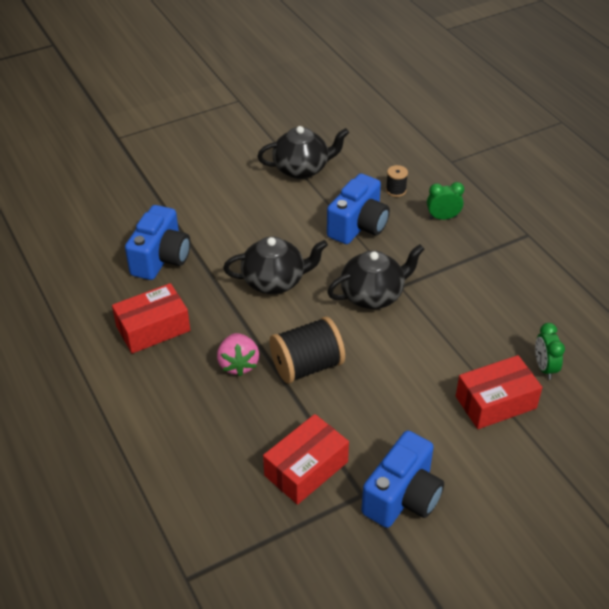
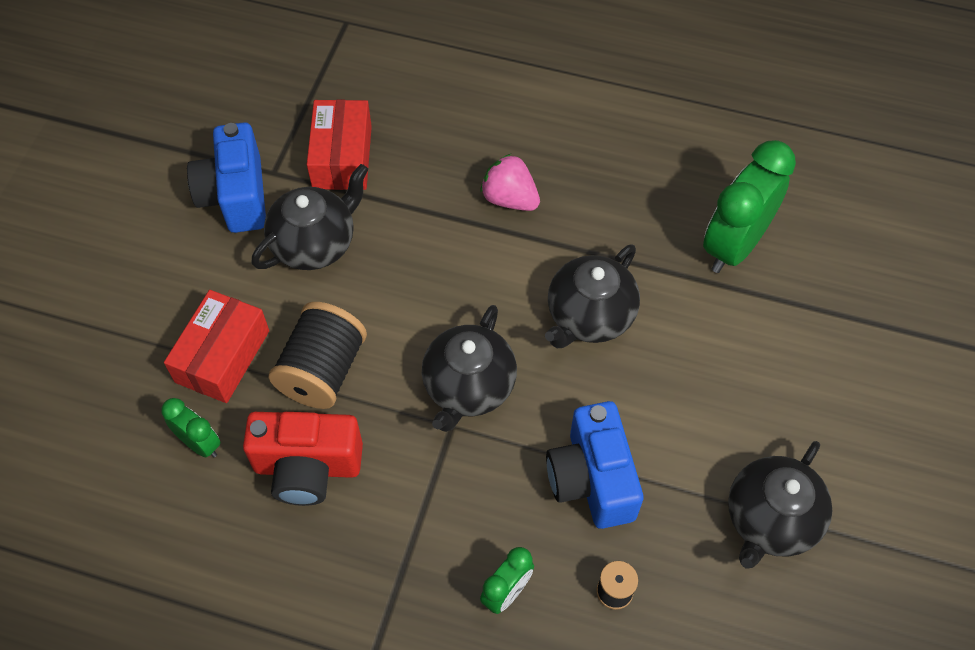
camera: 135 degrees right, 15 degrees up
red box [112,283,190,354] -> none
blue camera [125,205,190,280] -> green clock [703,140,796,273]
black spool [269,317,345,384] -> black spool moved to [269,302,367,409]
none -> red camera [243,412,363,506]
none -> black teapot [252,164,369,270]

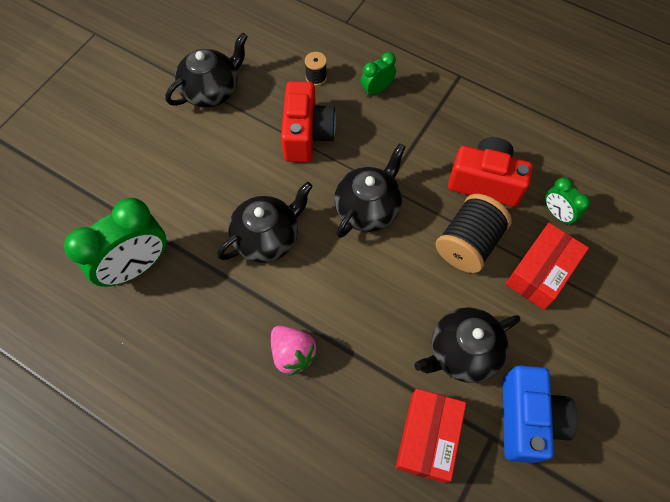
camera: 165 degrees left, 5 degrees up
blue camera [546,401,643,529] -> red camera [281,81,336,162]

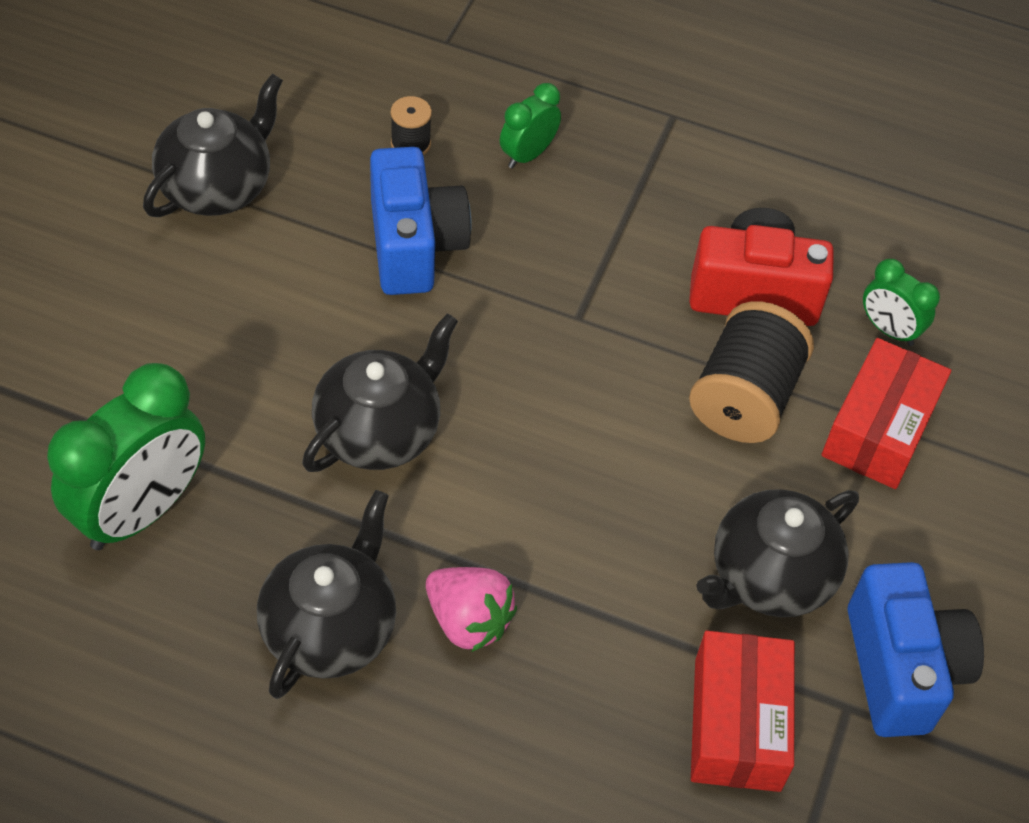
camera: 15 degrees left, 10 degrees down
red camera [281,81,336,162] -> blue camera [370,147,471,295]
black teapot [334,143,406,238] -> black teapot moved to [257,490,396,699]

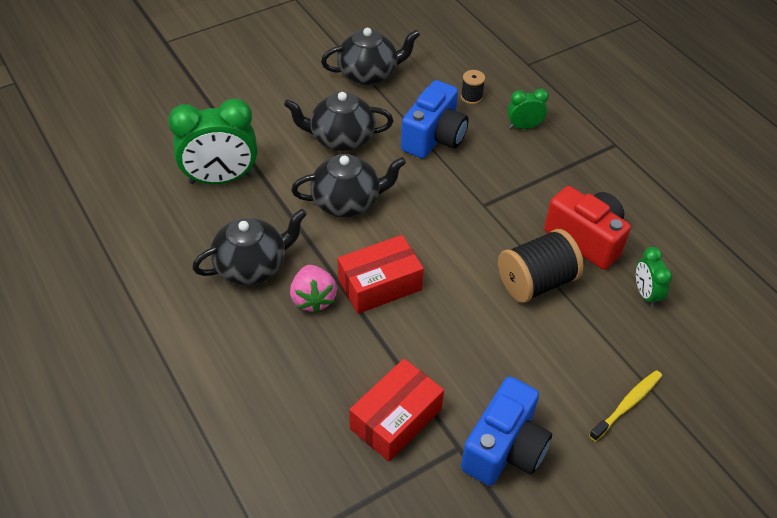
camera: 40 degrees right, 5 degrees down
black teapot [696,489,859,617] -> black teapot moved to [284,91,393,152]
red box [822,338,951,489] -> red box moved to [338,235,424,314]
none -> yellow toothbrush [589,370,662,441]

